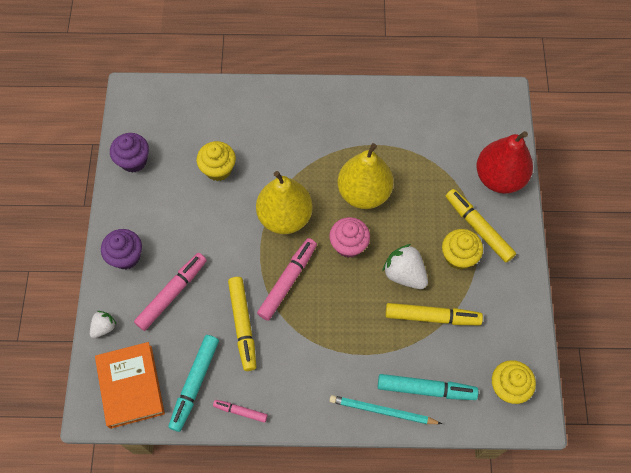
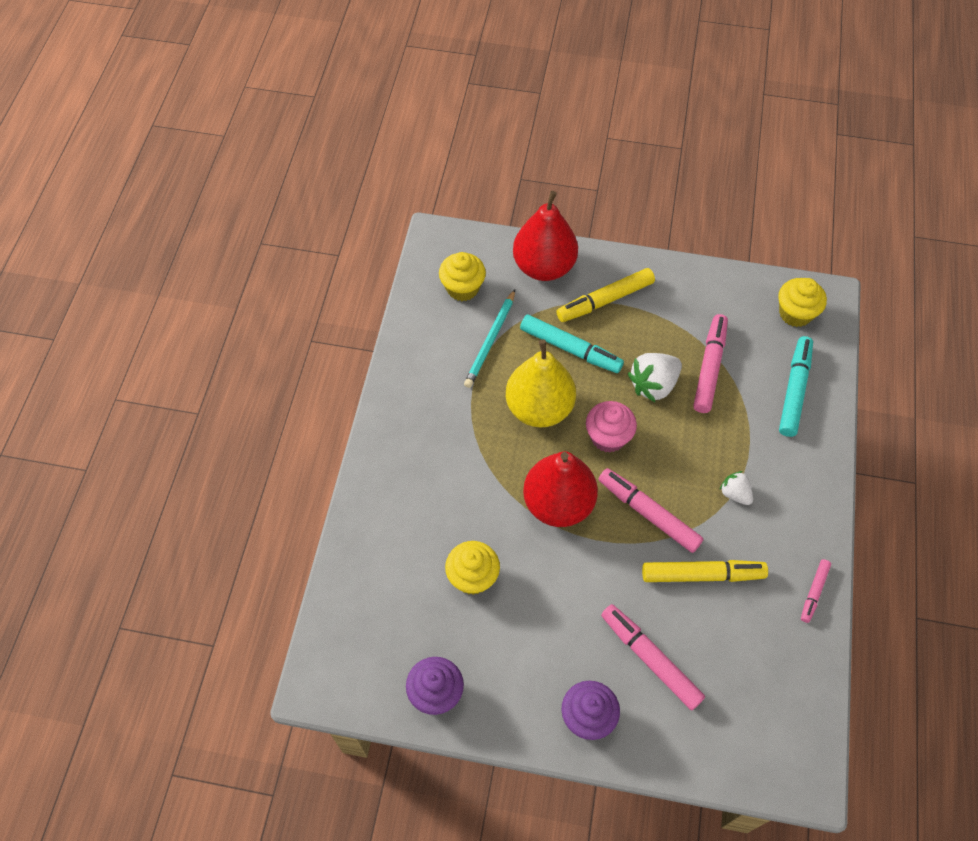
camera: 80 degrees left, 5 degrees down
white strawberry [90,311,117,338] -> white strawberry moved to [720,471,753,505]
orange book [95,342,165,429] -> none
turquoise marker [168,335,219,432] -> turquoise marker moved to [520,315,624,373]
yellow pear [256,171,313,234] -> red pear [523,451,598,527]
turquoise pencil [329,395,442,424] -> turquoise pencil moved to [464,290,515,388]
yellow marker [385,303,483,325] -> pink marker [693,314,728,413]
yellow cupcake [442,229,483,270] -> yellow cupcake moved to [439,252,486,301]

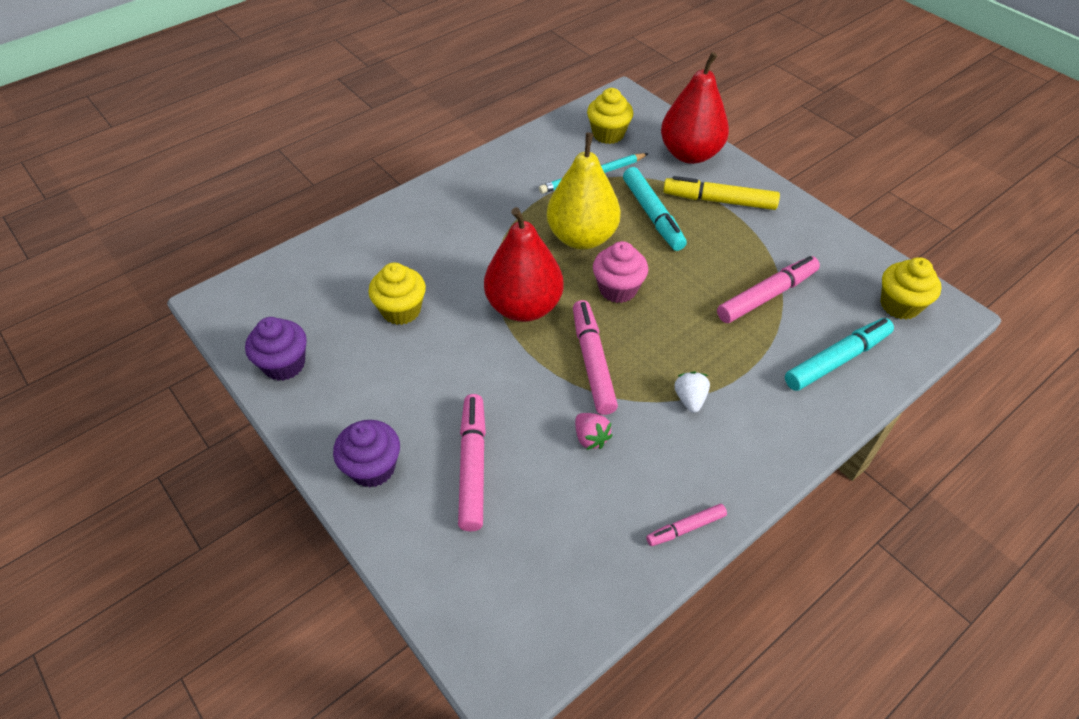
camera: 40 degrees right, 10 degrees down
white strawberry [628,353,682,402] -> none
yellow marker [642,560,768,582] -> pink strawberry [575,413,613,450]

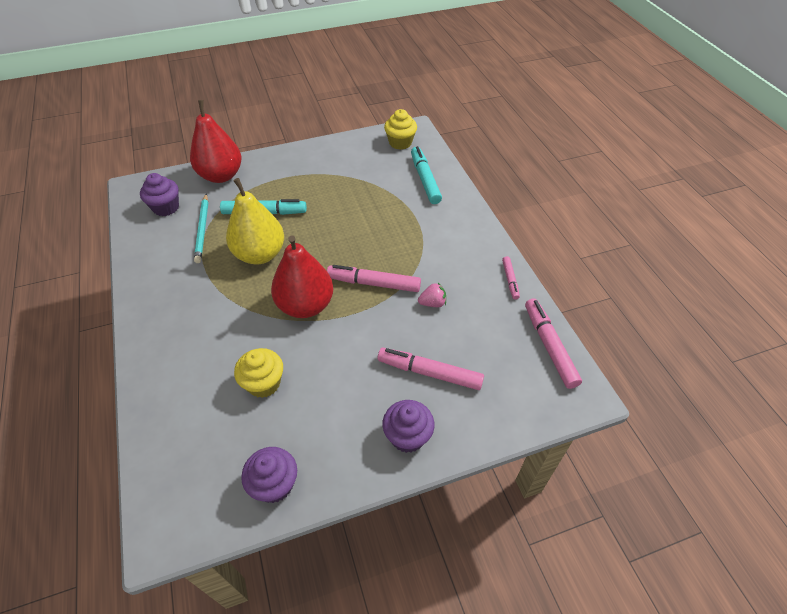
camera: 70 degrees left, 0 degrees up
yellow cupcake [587,88,633,144] -> purple cupcake [140,173,179,216]
pink cupcake [593,241,648,303] -> none
yellow marker [663,176,780,210] -> none
white strawberry [675,372,710,413] -> none
pink marker [717,256,820,323] -> pink marker moved to [525,298,582,389]

